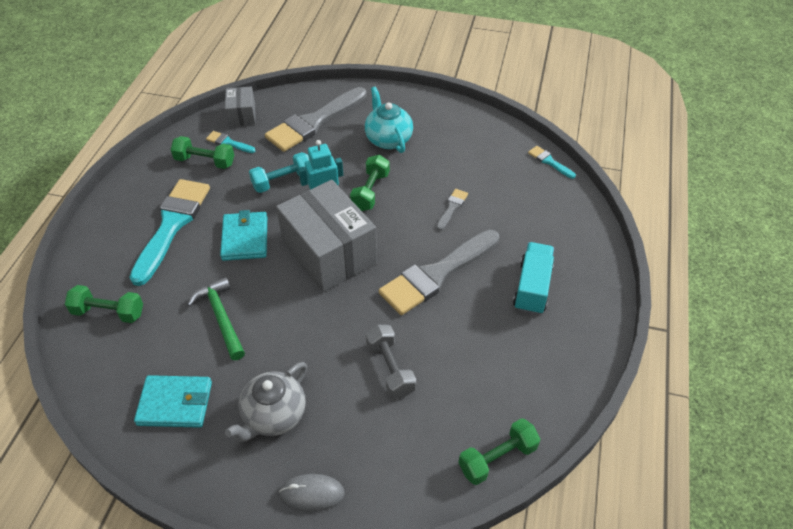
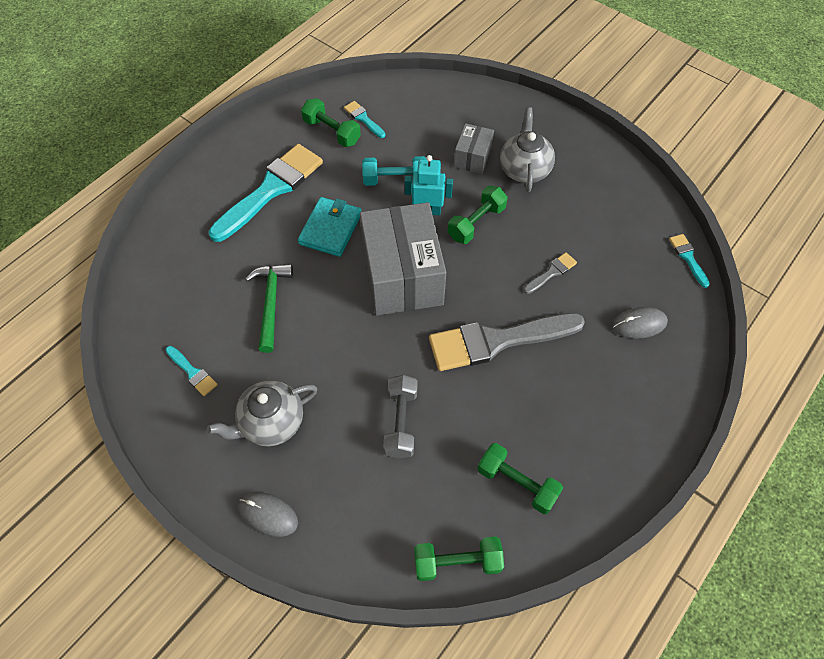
camera: 25 degrees right, 10 degrees up
green dumbbell [65,285,143,323] -> green dumbbell moved to [477,443,563,514]
turquoise wallet [134,375,212,428] -> turquoise brush [165,346,218,396]
grey box [225,86,256,126] -> grey box moved to [454,123,494,174]
grey brush [265,87,367,152] -> none
turquoise teapot [365,86,413,153] -> grey teapot [500,107,555,192]
turquoise truck [513,242,554,315] -> none
none -> grey mouse [612,307,668,339]

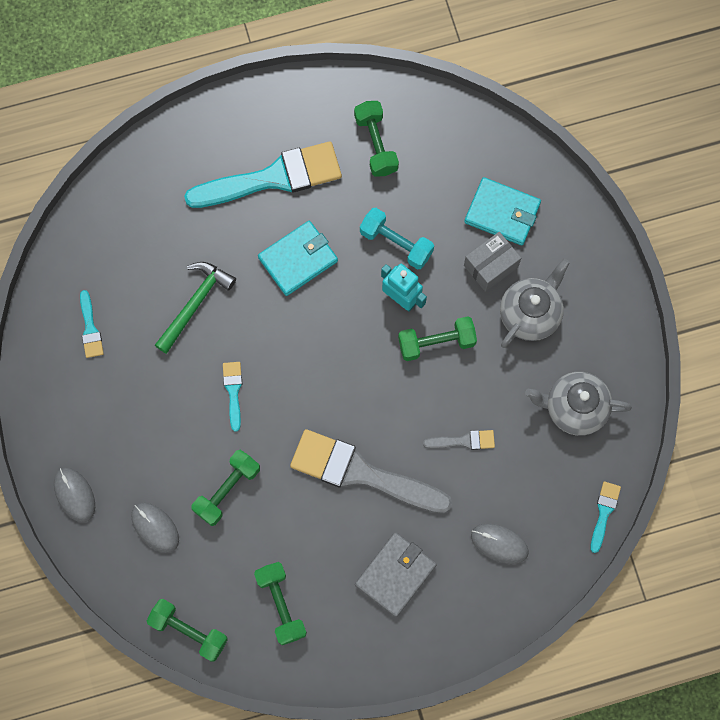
camera: 35 degrees right, 15 degrees up
grey teapot [207,380,317,446] -> grey teapot moved to [525,372,632,436]
turquoise brush [344,101,385,138] -> turquoise brush moved to [223,362,242,432]
grey box [360,202,446,316] -> none
grey dumbbell [383,375,418,459] -> green dumbbell [191,450,260,526]
none -> grey mouse [131,503,179,553]
none -> grey wallet [355,532,437,617]
none -> turquoise wallet [464,177,541,245]

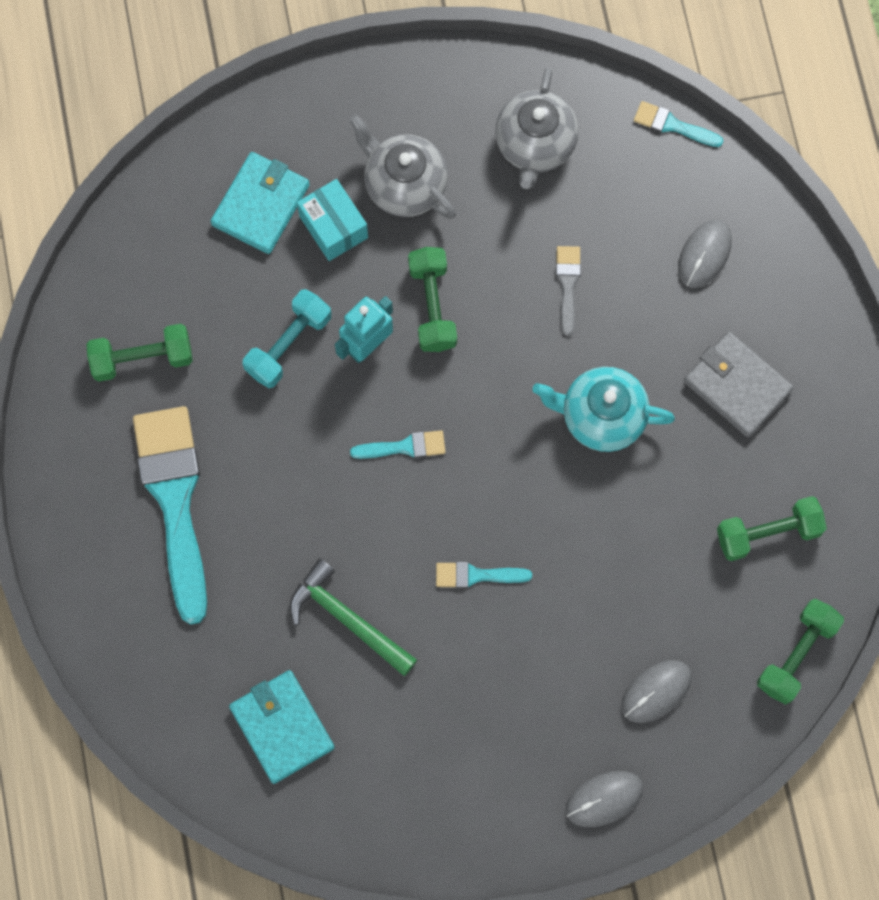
camera: 85 degrees left, 0 degrees up
turquoise brush [80,290,104,358] -> turquoise brush moved to [350,430,446,459]
green dumbbell [191,450,260,526] -> none
turquoise wallet [258,221,338,296] -> turquoise wallet moved to [229,670,335,784]
grey brush [290,429,452,514] -> turquoise teapot [532,367,675,452]
grey box [464,232,521,292] -> turquoise box [297,179,368,261]

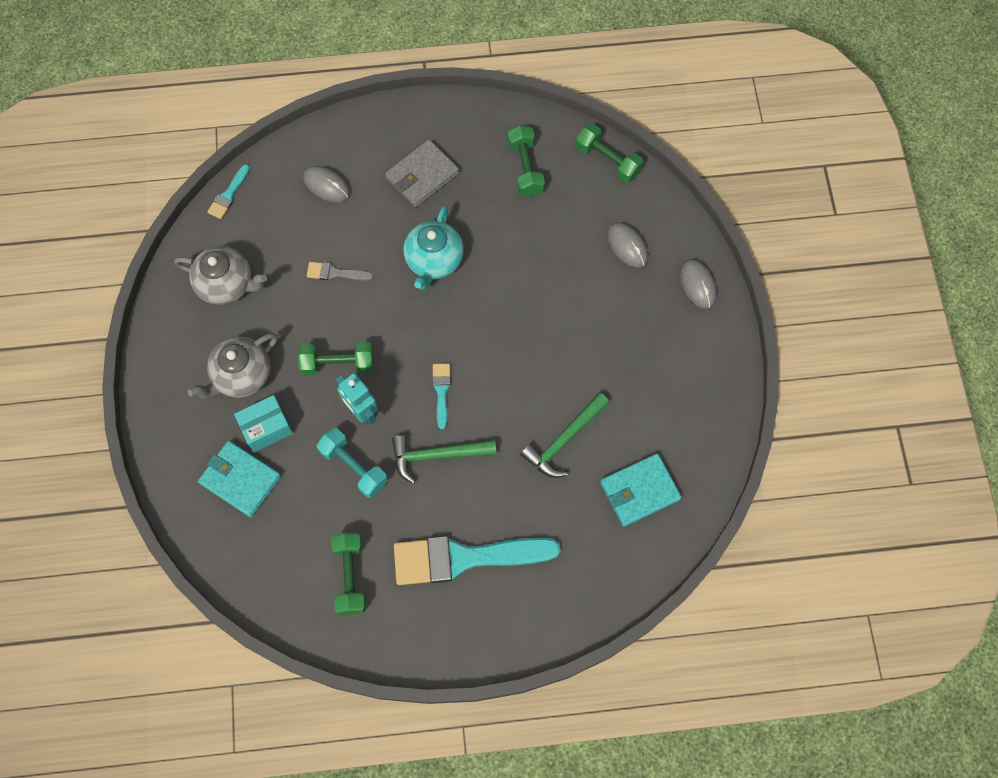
camera: 85 degrees left, 5 degrees down
turquoise brush [436,562,532,588] -> none
none -> green hammer [392,435,497,484]

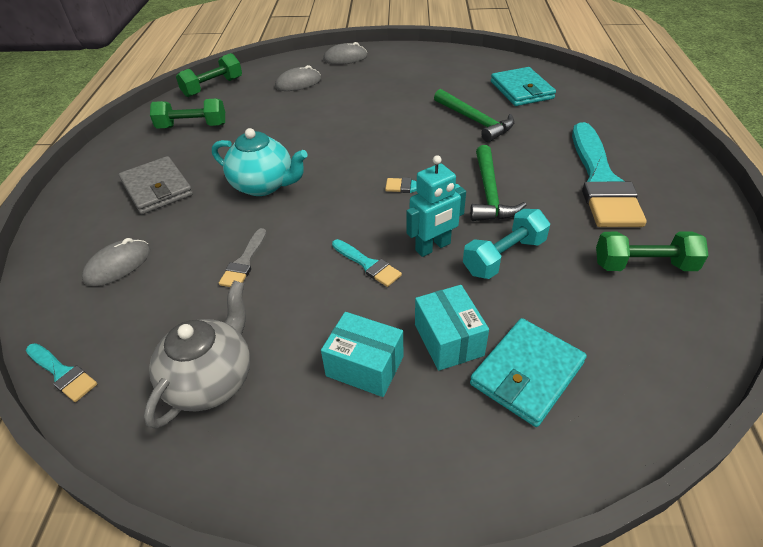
camera: 80 degrees left, 25 degrees down
grey teapot [188,333,278,399] -> turquoise box [321,312,403,397]
green dumbbell [298,342,374,376] -> turquoise brush [332,239,402,287]

